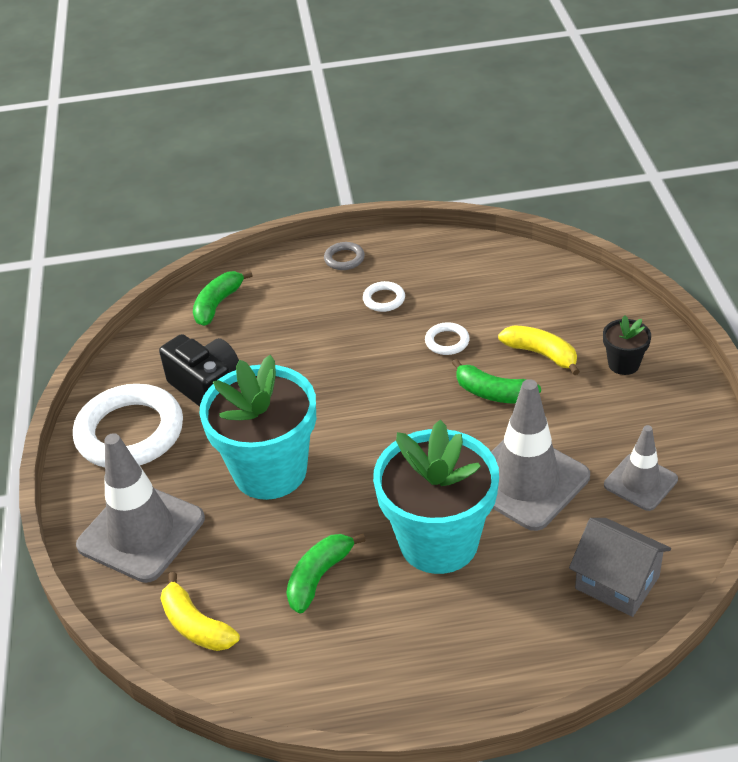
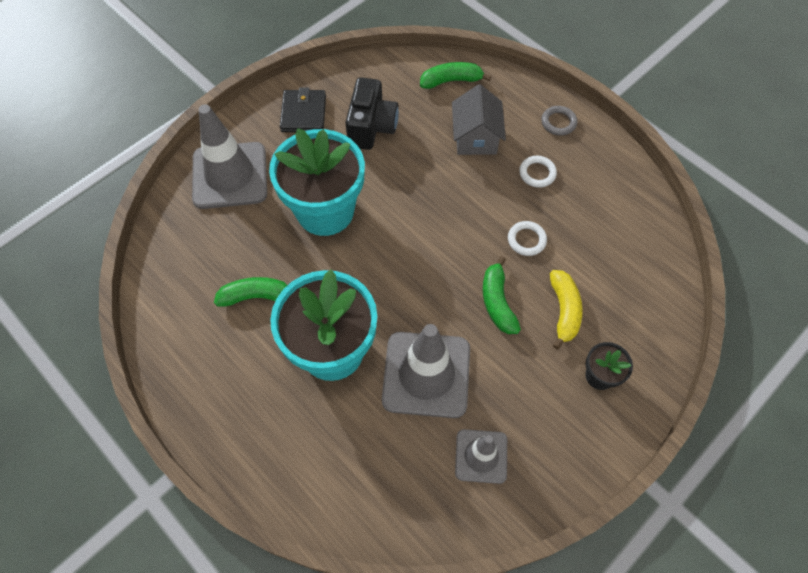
camera: 50 degrees right, 20 degrees up
white ring [73,384,183,467] -> black wallet [280,87,326,132]
yellow banana [160,572,240,651] -> none
grey house [569,518,671,617] -> grey house moved to [452,84,506,155]

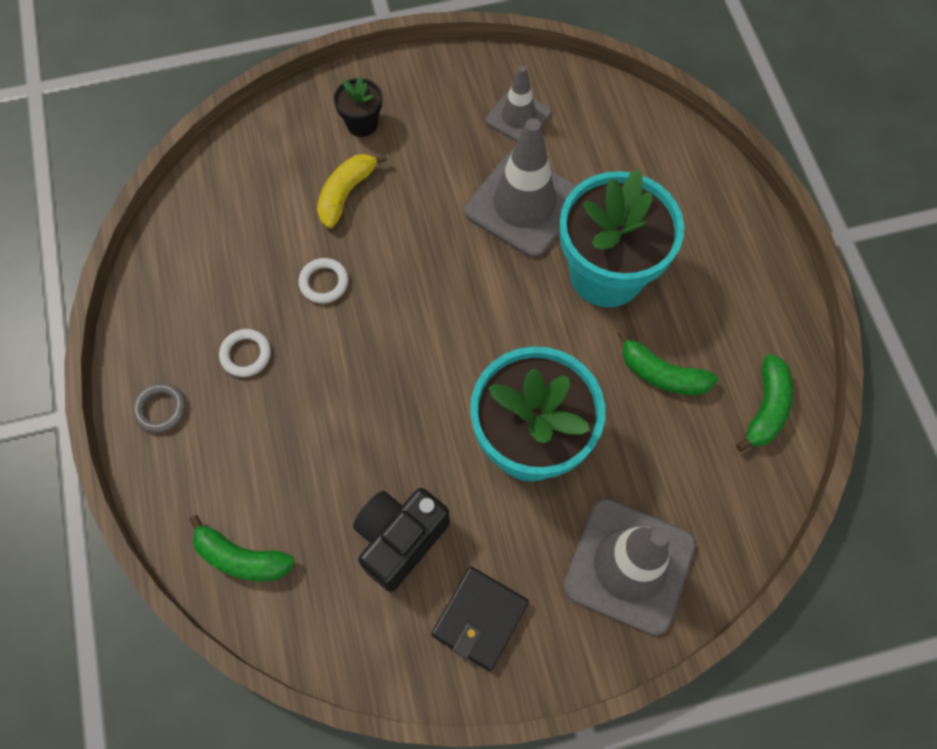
camera: 150 degrees left, 5 degrees up
grey house [452,84,506,155] -> none
green banana [483,256,521,334] -> green banana moved to [736,354,793,452]

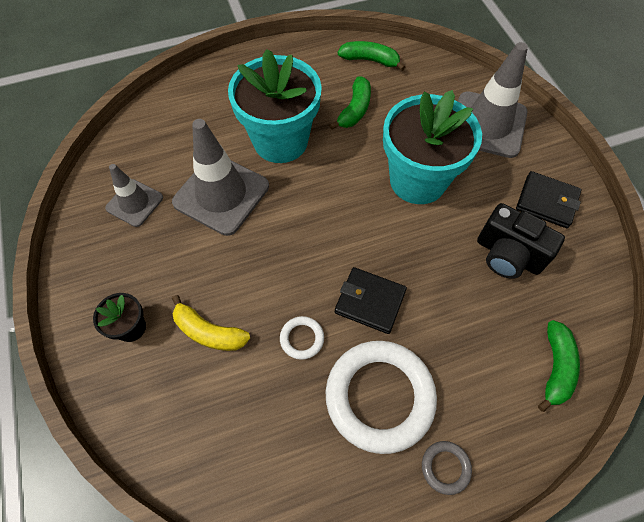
camera: 95 degrees left, 5 degrees down
white ring [219,329,271,377] -> white ring [326,341,437,454], size x2.34
none -> black wallet [335,267,407,334]

